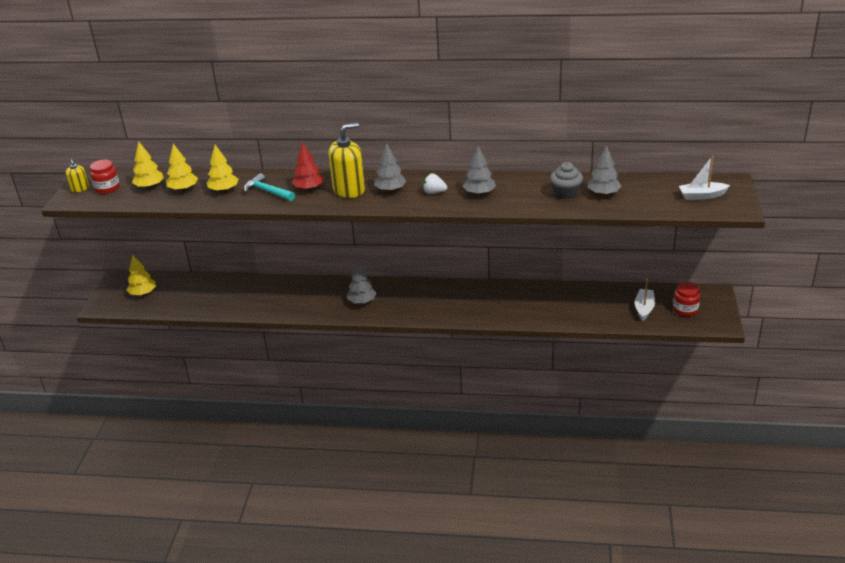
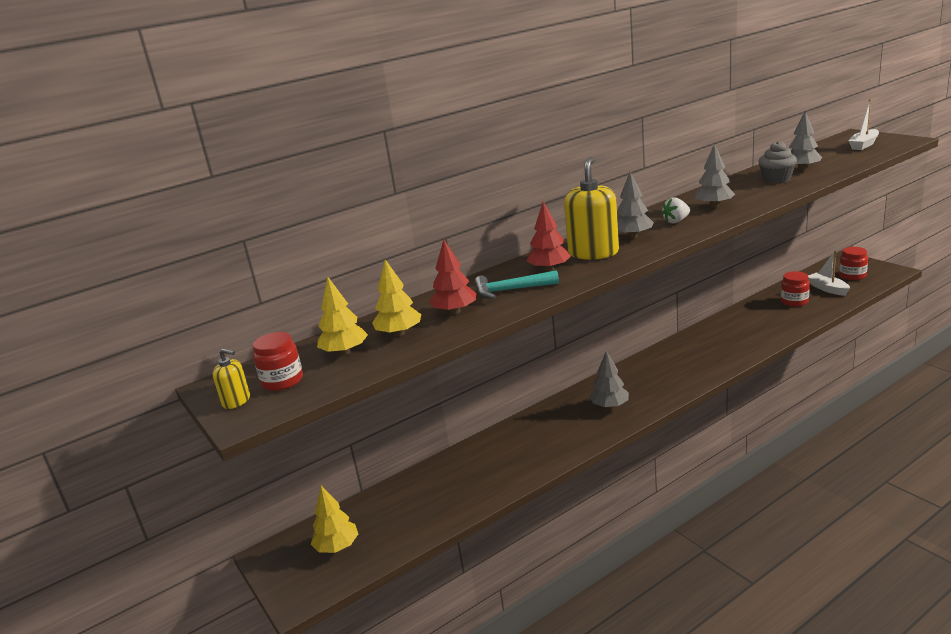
camera: 40 degrees left, 10 degrees down
yellow tree [207,145,239,192] -> red tree [429,240,476,314]
none -> red jar [781,271,810,307]

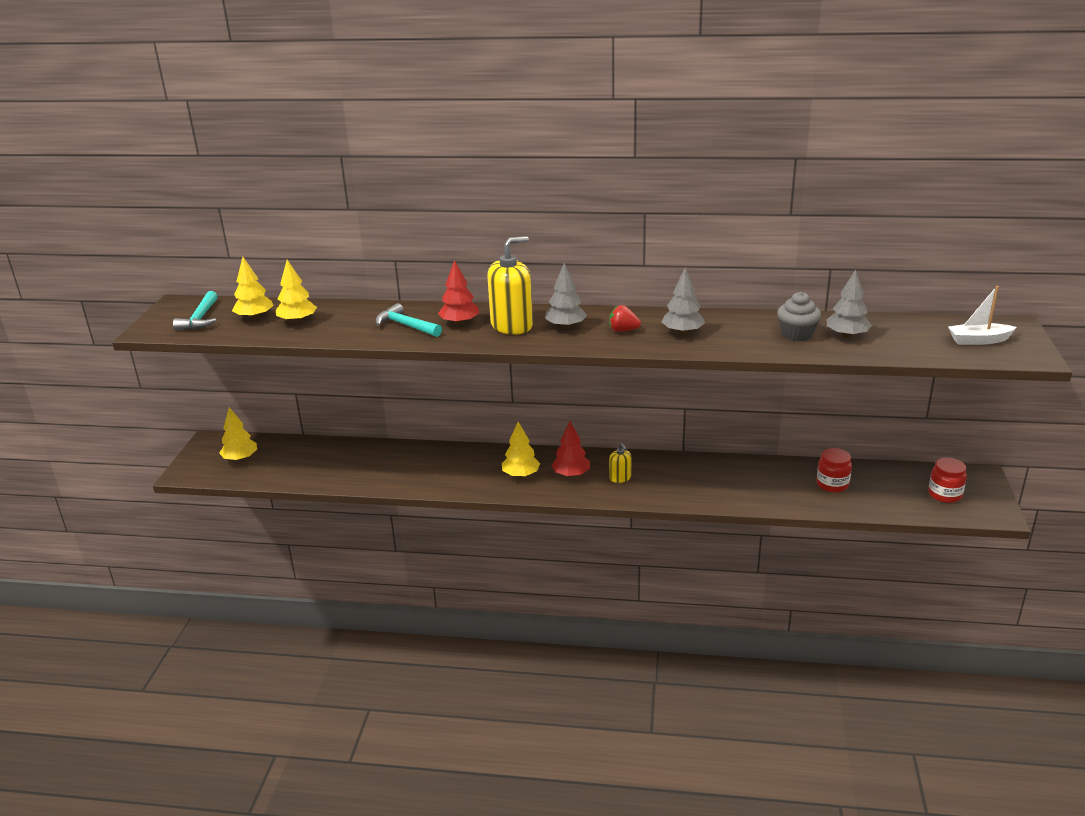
camera: 40 degrees right, 5 degrees up
yellow soap dispenser [212,349,250,409] -> yellow soap dispenser moved to [609,443,631,483]
red jar [253,332,303,391] -> turquoise hammer [173,291,217,330]
red tree [429,240,476,314] -> red tree moved to [551,421,590,477]
grey tree [589,350,629,409] -> yellow tree [502,422,540,478]
white strawberry [661,198,690,223] -> red strawberry [609,305,641,332]
white boat [808,251,850,296] -> none

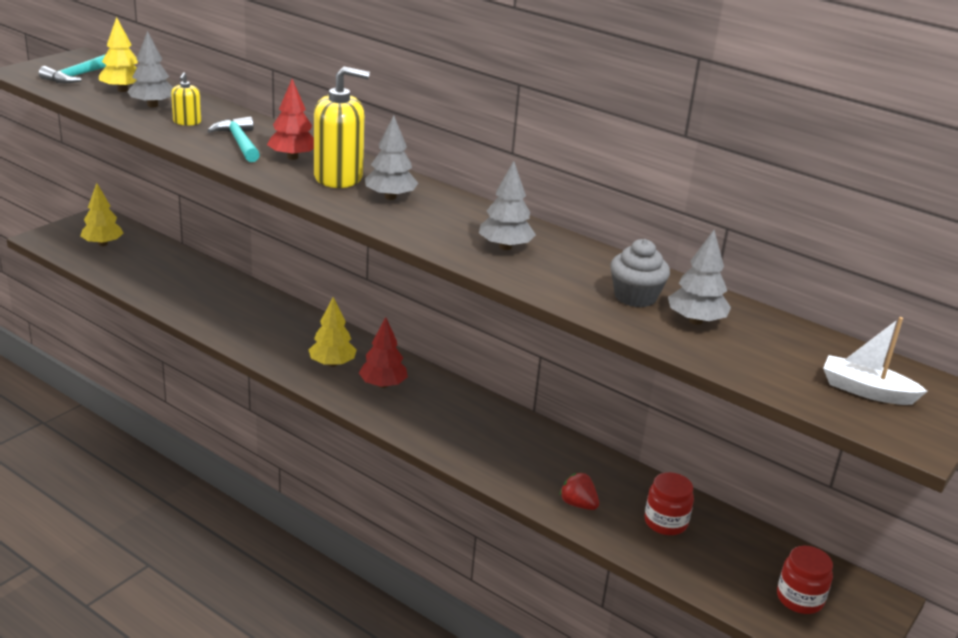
camera: 25 degrees right, 0 degrees up
yellow tree [276,260,317,323] -> grey tree [127,31,173,108]
red strawberry [609,305,641,332] -> red strawberry moved to [560,472,599,510]
yellow soap dispenser [609,443,631,483] -> yellow soap dispenser moved to [171,72,201,126]

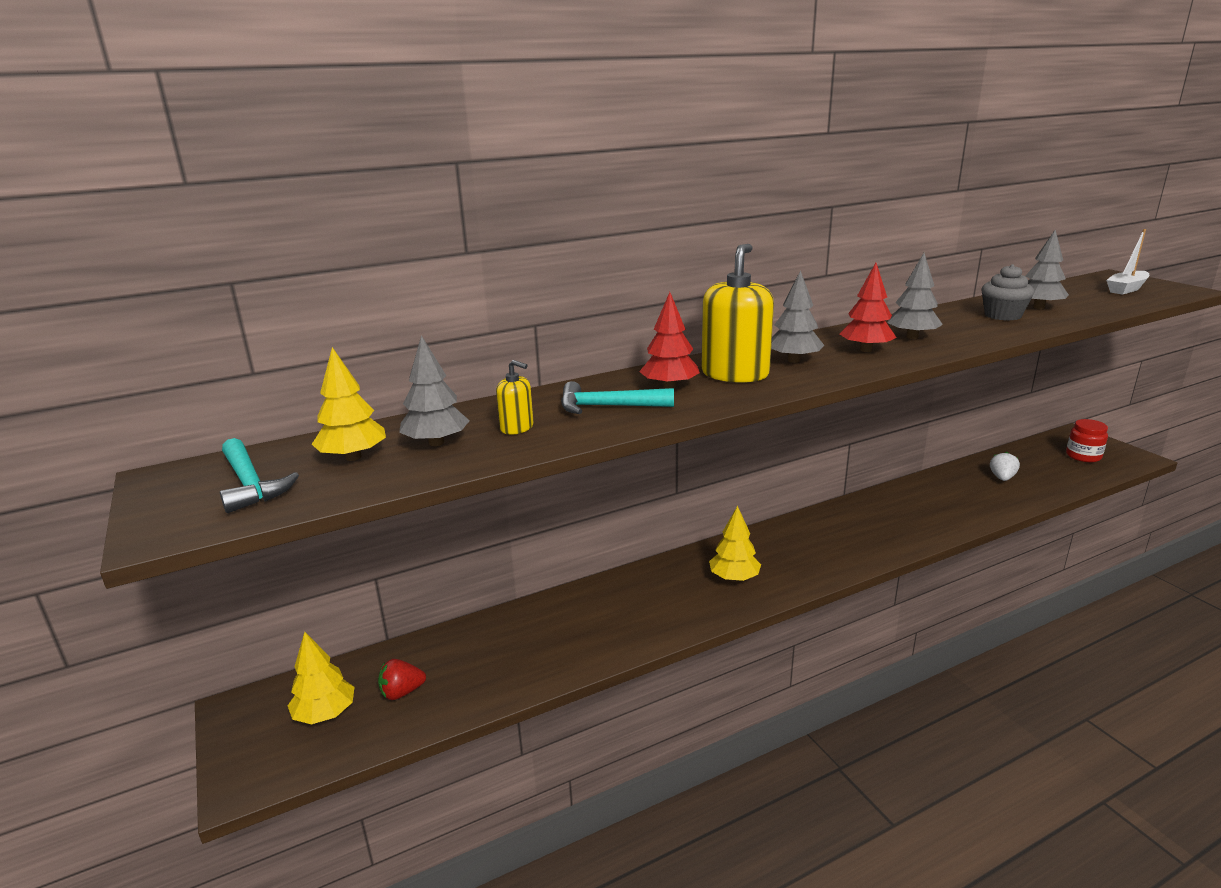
camera: 60 degrees left, 5 degrees down
red tree [359,317,408,388] -> red tree moved to [840,263,897,352]
red strawberry [560,472,599,510] -> red strawberry moved to [378,659,426,700]
red jar [644,472,694,535] -> white strawberry [990,452,1020,481]

